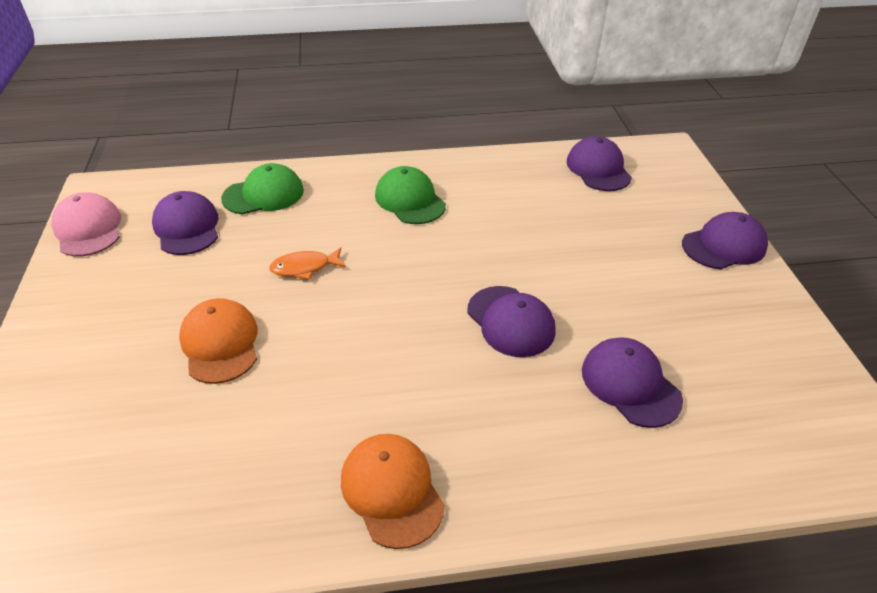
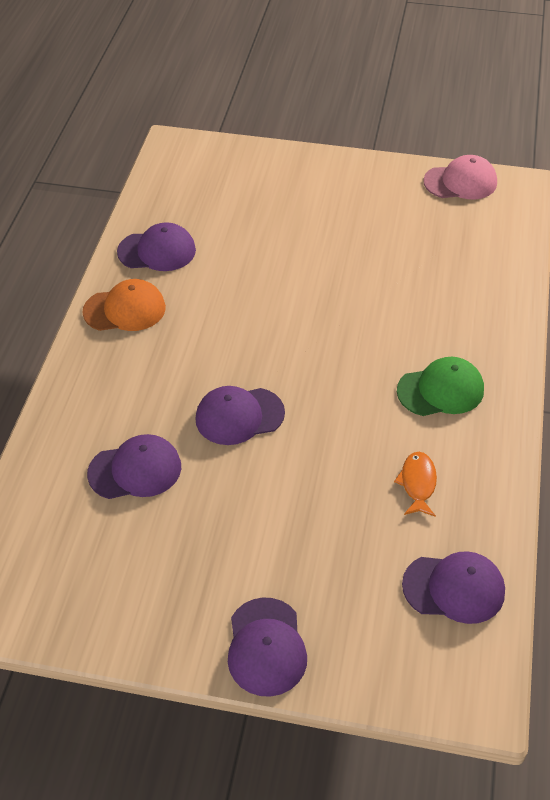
camera: 110 degrees right, 5 degrees up
purple cap [152,191,218,255] -> purple cap moved to [117,222,196,271]
orange cap [179,298,258,384] -> none
green cap [221,163,304,214] -> none
orange fish [269,247,346,280] -> orange fish moved to [394,452,437,517]

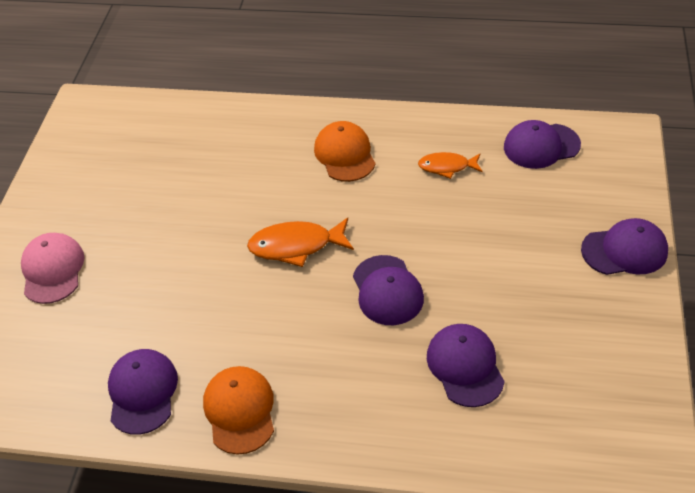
camera: 90 degrees left, 0 degrees up
green cap [397,357,484,416] -> orange cap [314,121,376,182]
purple cap [402,551,505,624] -> purple cap turned 105 degrees counterclockwise [504,120,581,169]
pink cap [423,155,497,199] -> pink cap moved to [21,233,84,304]
none -> orange fish [247,218,354,267]

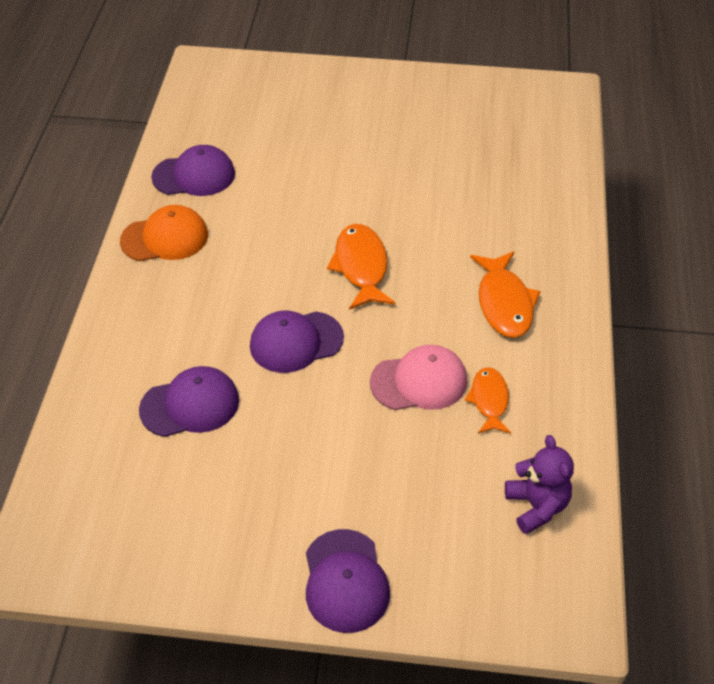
camera: 85 degrees right, 0 degrees up
pink cap [21,233,84,304] -> pink cap moved to [370,345,467,410]
orange cap [314,121,376,182] -> orange fish [470,251,540,338]
purple cap [504,120,581,169] -> purple teddy bear [505,435,574,534]

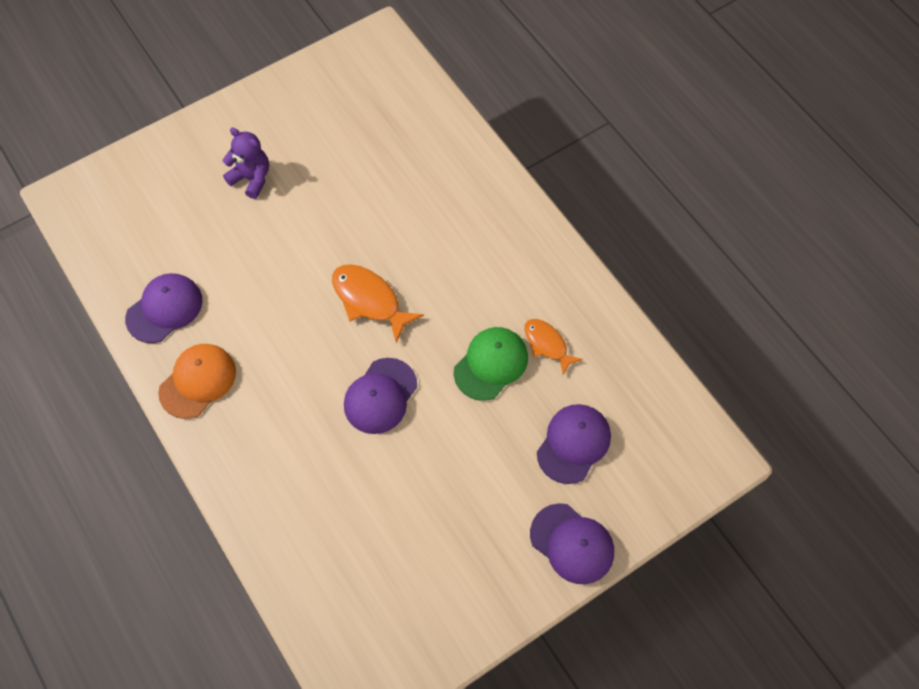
camera: 40 degrees left, 15 degrees up
purple cap [139,366,239,437] -> purple cap moved to [537,404,611,484]
pink cap [370,345,467,410] -> green cap [454,327,528,401]
orange fish [470,251,540,338] -> none
purple teddy bear [505,435,574,534] -> purple teddy bear moved to [223,127,269,199]

